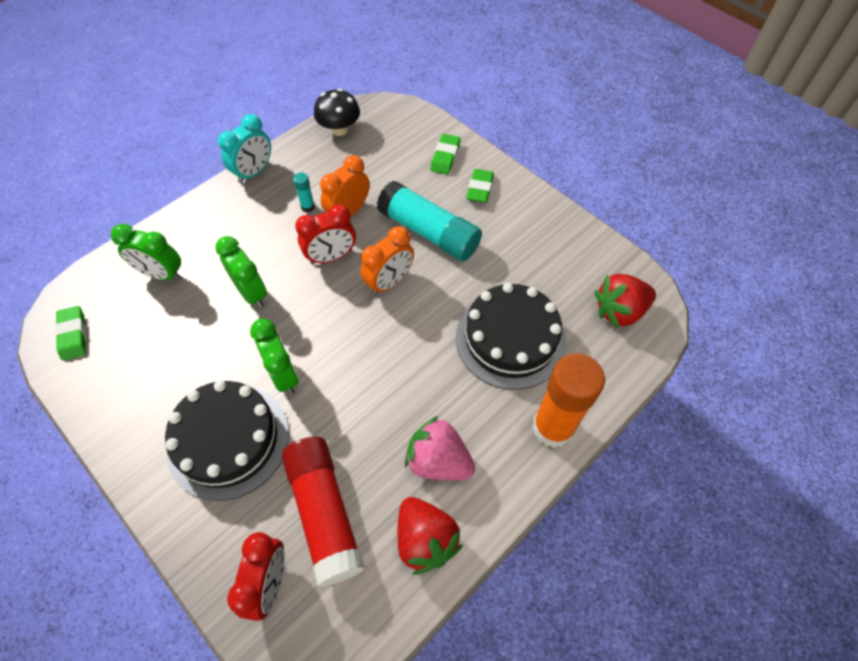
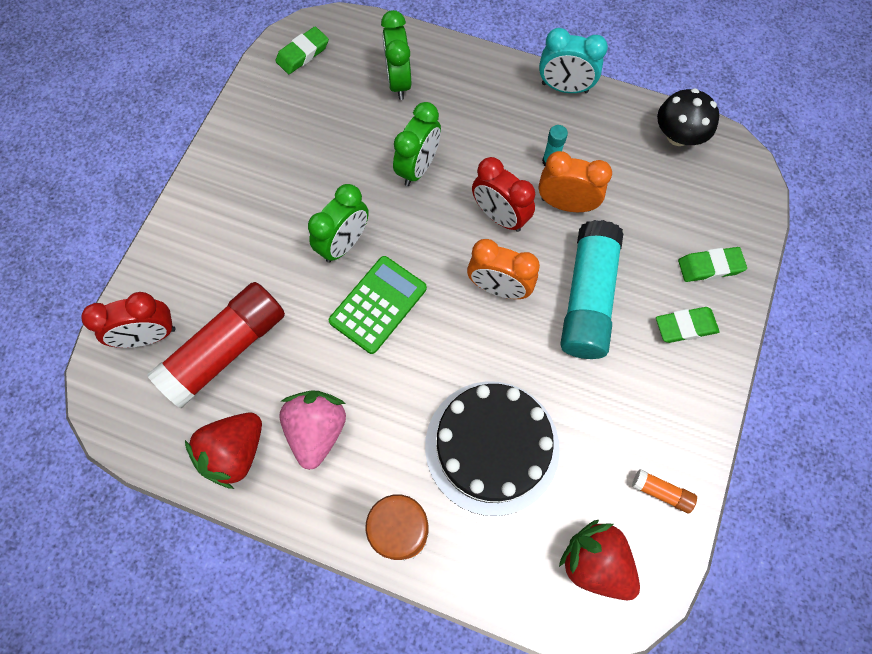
camera: 65 degrees right, 10 degrees up
black cake [165,380,289,501] -> none
none -> green calculator [329,256,427,354]
none -> orange glue stick [632,469,697,513]

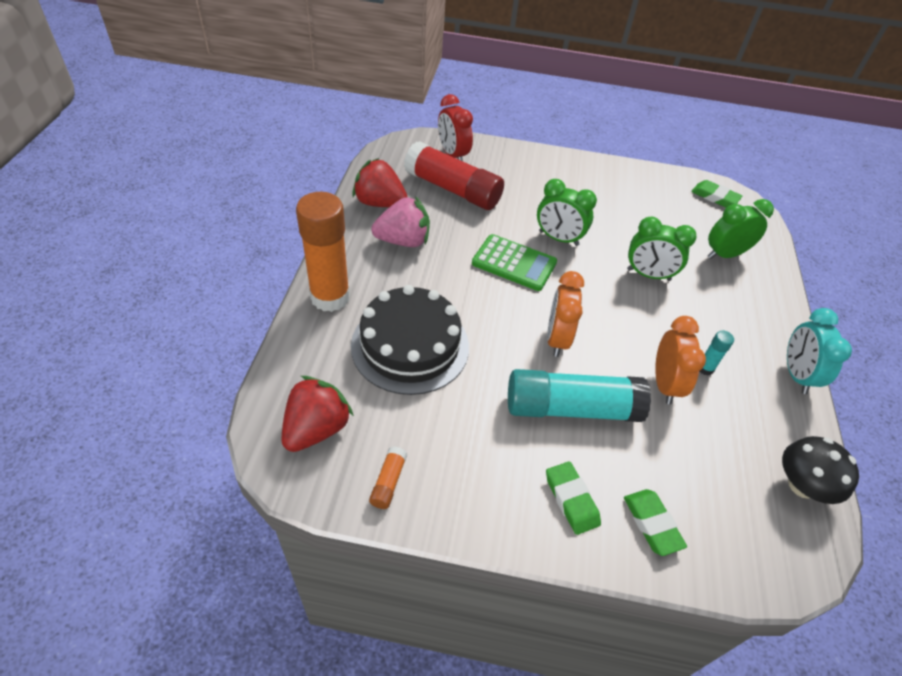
camera: 75 degrees right, 20 degrees down
red clock [472,157,535,232] -> none

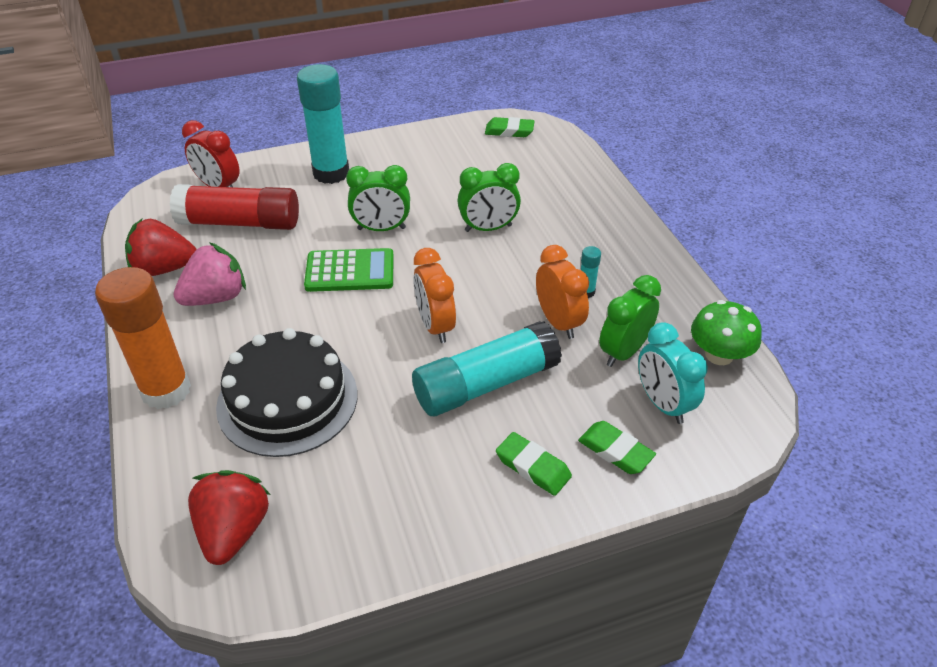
camera: 25 degrees left, 5 degrees down
orange glue stick [369,446,407,509] -> none
green clock [708,199,774,259] -> green clock moved to [599,275,661,367]
black mushroom [782,436,859,504] -> green mushroom [691,300,762,365]
turquoise clock [787,308,852,394] -> turquoise clock moved to [638,322,708,424]
none -> turquoise glue stick [297,64,349,184]

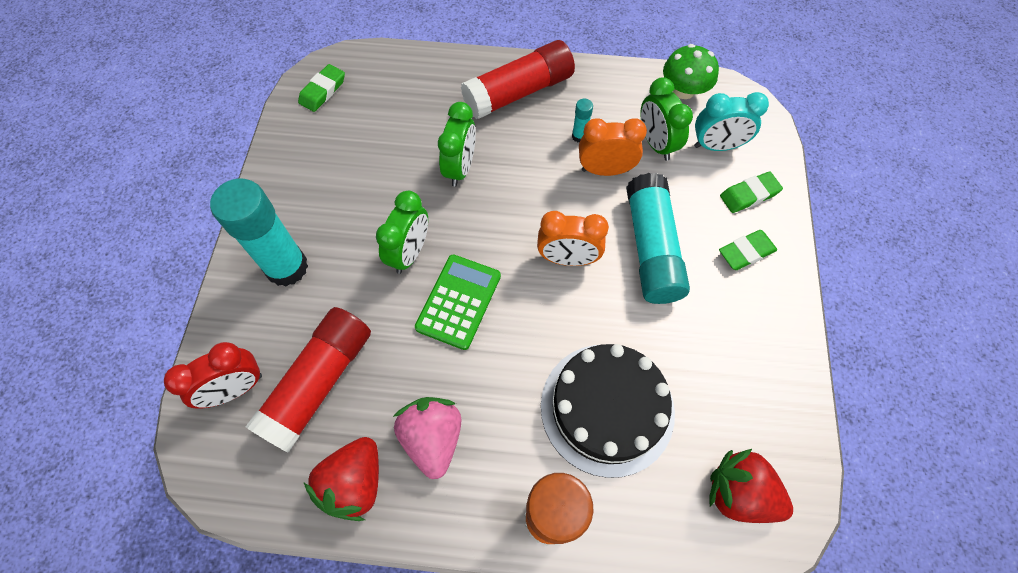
camera: 65 degrees left, 20 degrees up
none -> red glue stick [461,40,575,119]

